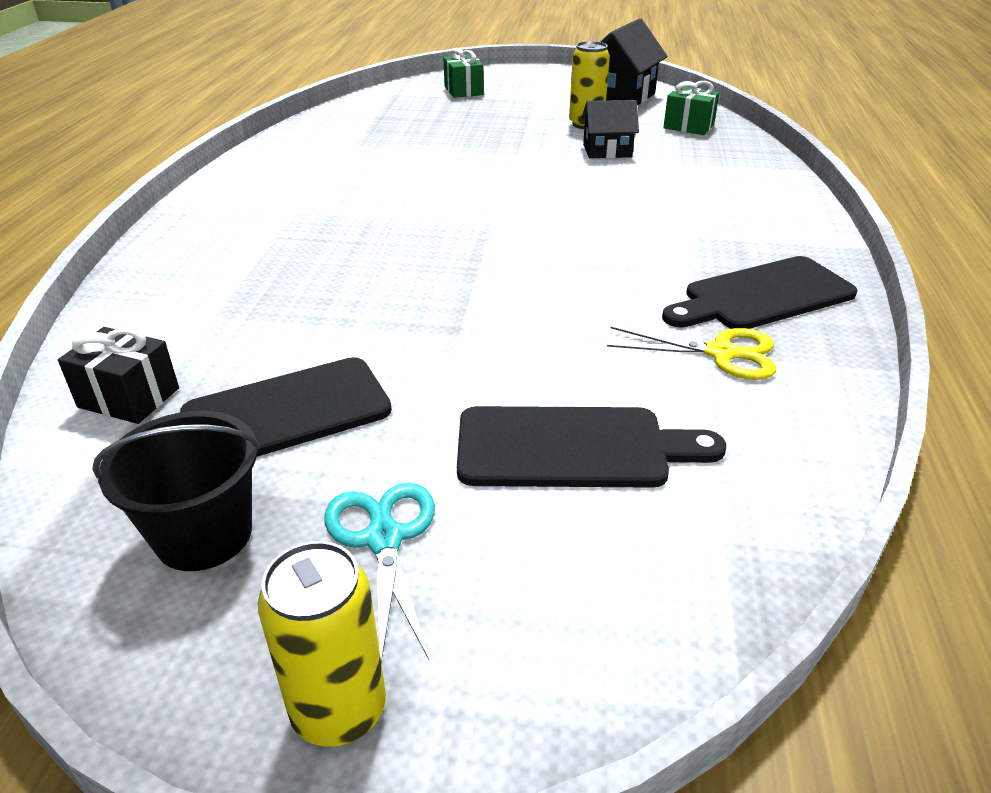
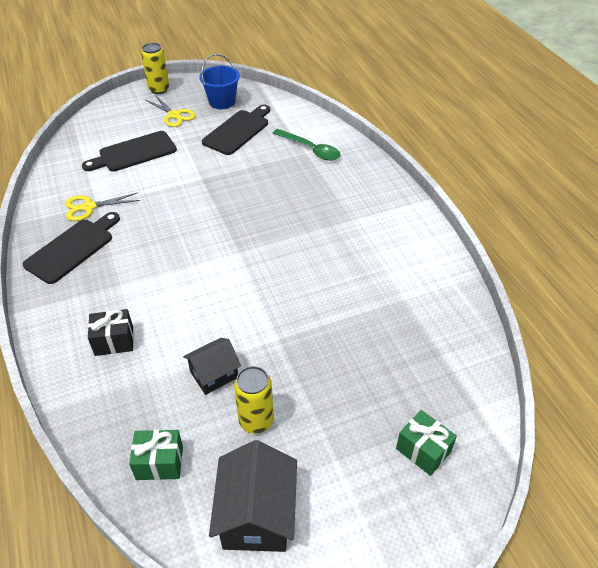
camera: 150 degrees right, 10 degrees up
black gift [58,327,179,424] -> black gift moved to [88,309,134,356]
black bucket [92,411,260,571] -> blue bucket [199,54,240,109]
turquoise scissors [324,483,435,662] -> yellow scissors [146,95,196,127]
none -> green spoon [273,129,341,161]

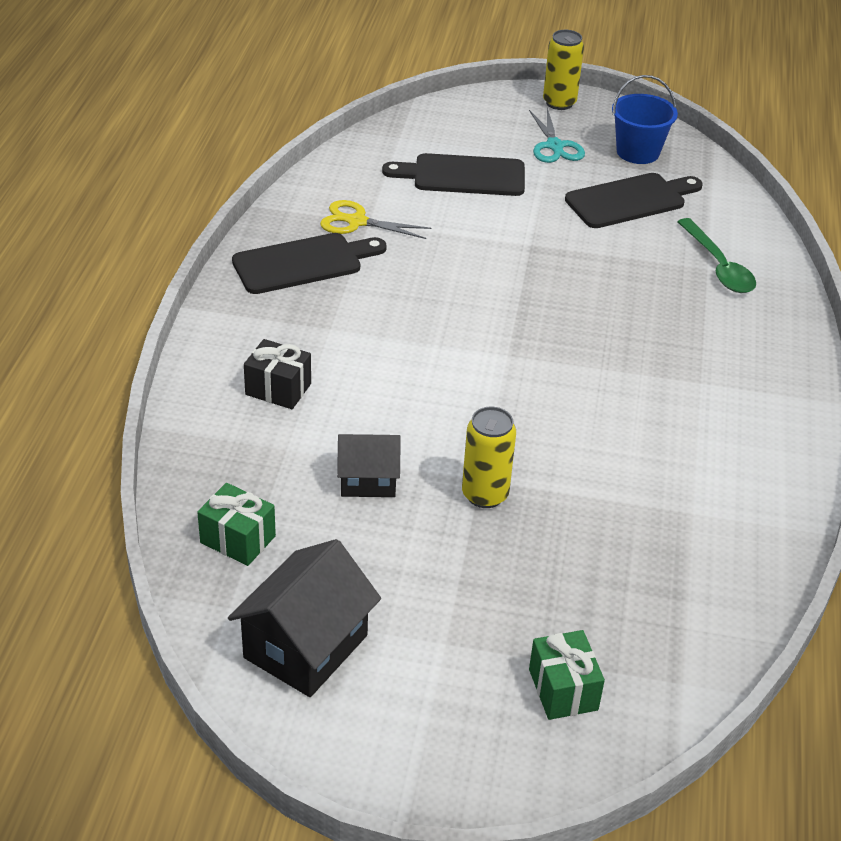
camera: 30 degrees right, 5 degrees down
yellow scissors [146,95,196,127] -> turquoise scissors [529,108,585,163]
yellow can [234,366,274,434] -> yellow can moved to [462,407,516,508]

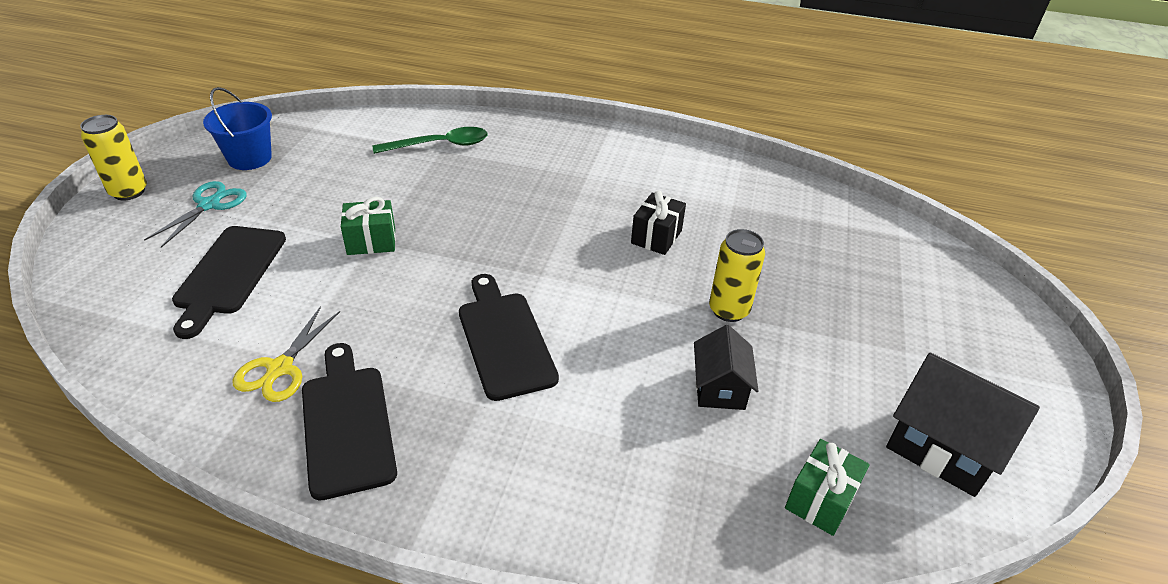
camera: 85 degrees left, 0 degrees up
black gift [244,339,311,409] -> black gift moved to [631,191,686,255]
turquoise scissors [529,108,585,163] -> turquoise scissors turned 60 degrees counterclockwise [144,181,247,248]
green gift [529,630,605,720] -> green gift moved to [341,197,396,255]
black cutting board [565,173,703,228] -> black cutting board moved to [459,274,559,401]

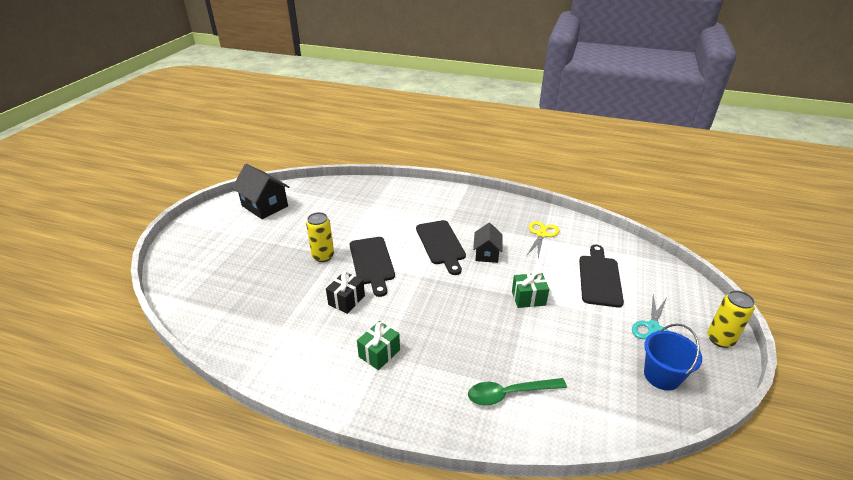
camera: 175 degrees left, 5 degrees down
black cutting board [302,343,397,501] -> black cutting board moved to [350,237,395,297]
black house [694,325,758,410] -> black house moved to [473,223,502,263]
green gift [785,439,870,536] -> green gift moved to [357,321,400,370]

